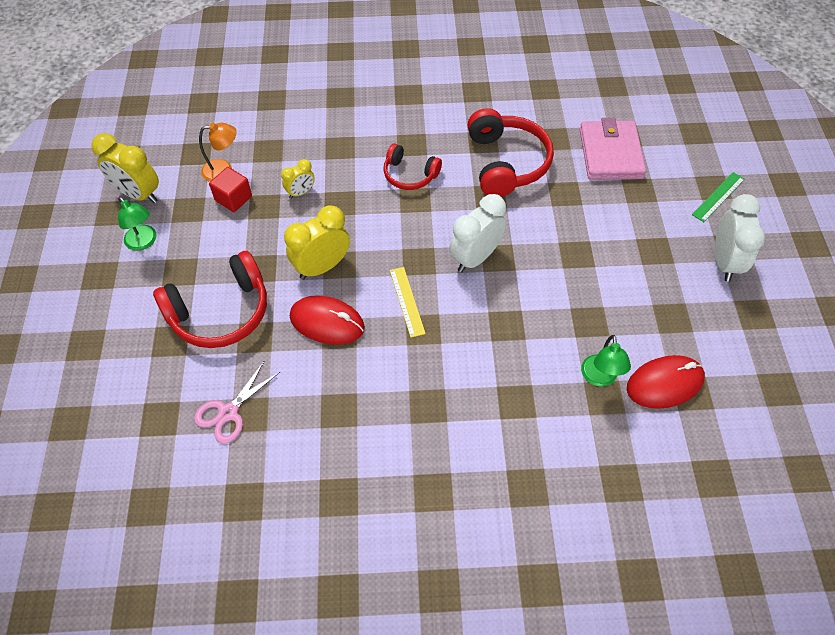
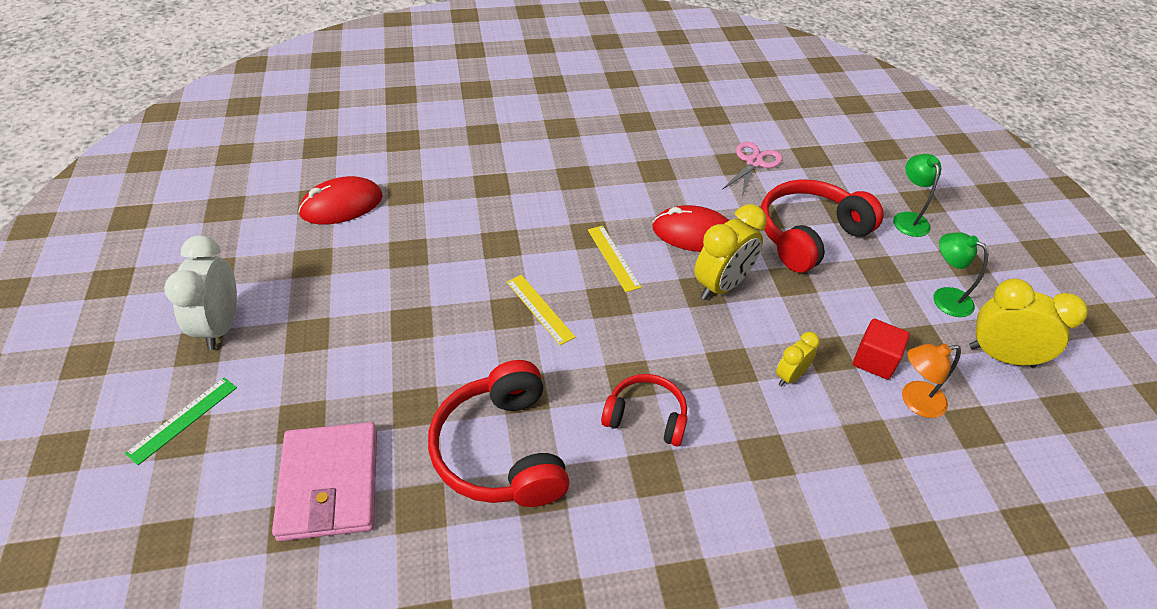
camera: 170 degrees right, 10 degrees down
white clock [449,194,506,272] -> yellow ruler [507,275,575,345]
green lamp [581,335,631,387] -> green lamp moved to [893,154,941,237]

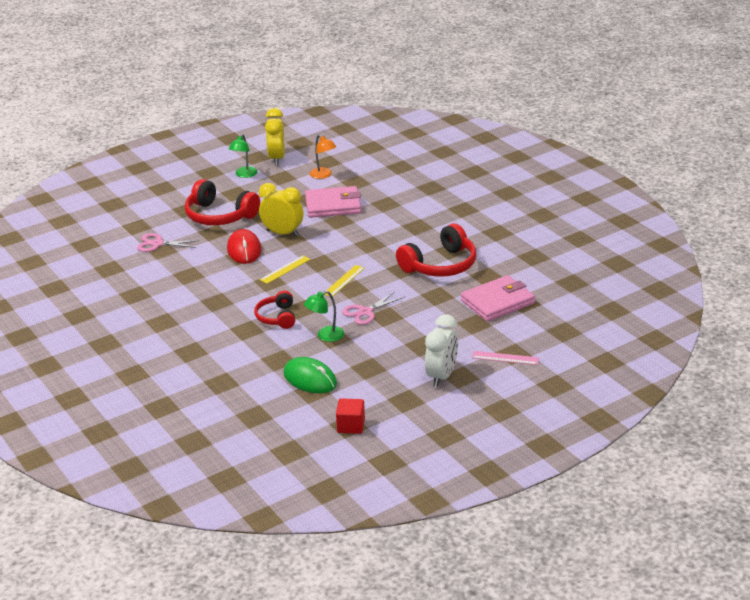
camera: 110 degrees left, 15 degrees down
green ruler [125,378,237,465] -> pink ruler [472,351,539,365]
white clock [164,235,237,350] -> white clock turned 45 degrees counterclockwise [425,314,458,387]
red mouse [298,176,383,224] -> green mouse [283,357,337,393]
red headphones [601,374,688,446] -> red headphones moved to [254,290,295,329]
yellow clock [776,332,820,386] -> pink wallet [305,186,361,218]
red cube [853,319,910,380] -> red cube moved to [336,398,365,434]
green lamp [893,154,941,237] -> green lamp moved to [304,291,344,342]
none -> pink scissors [342,291,405,325]

